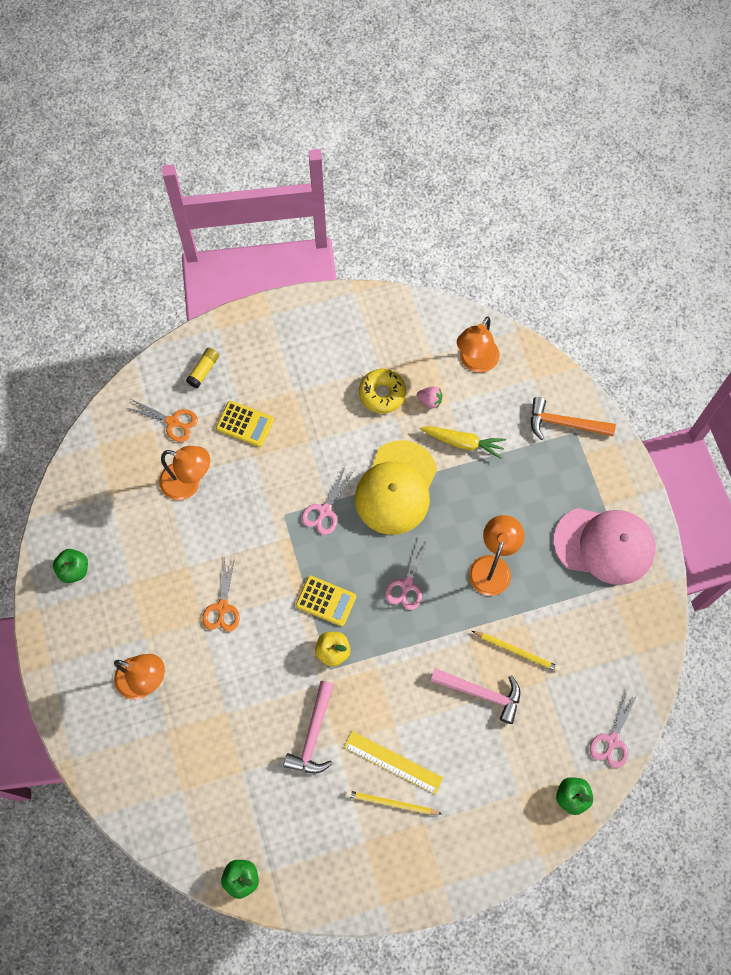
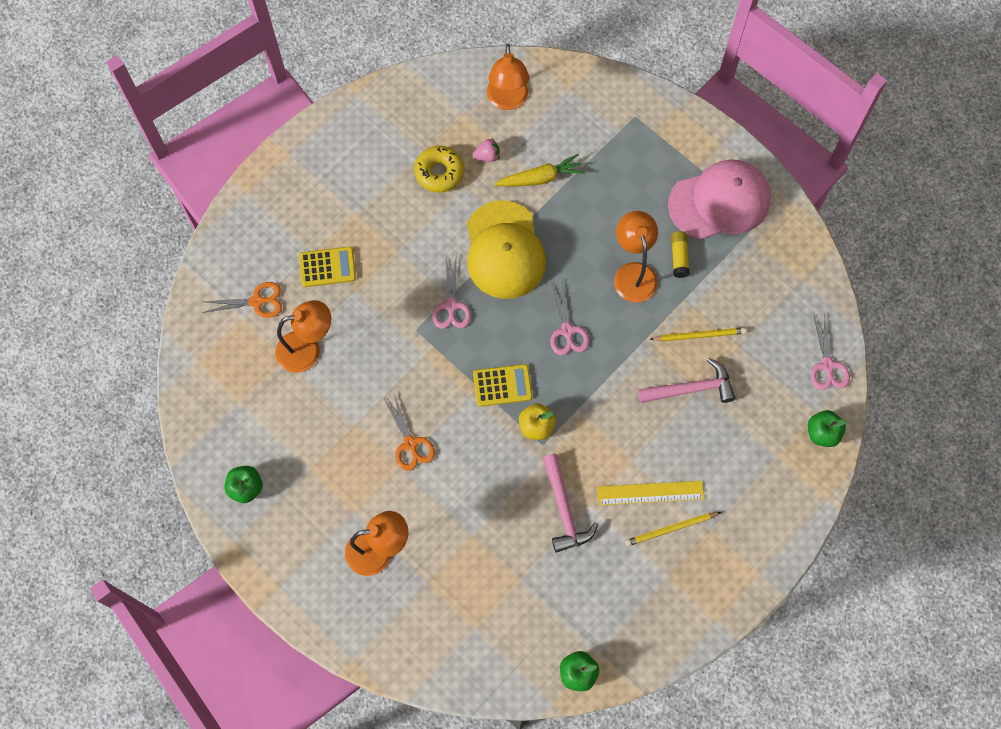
camera: 30 degrees left, 0 degrees up
yellow glue stick [186,348,219,388] -> yellow glue stick moved to [671,231,690,278]
orange hammer [531,397,616,440] -> none

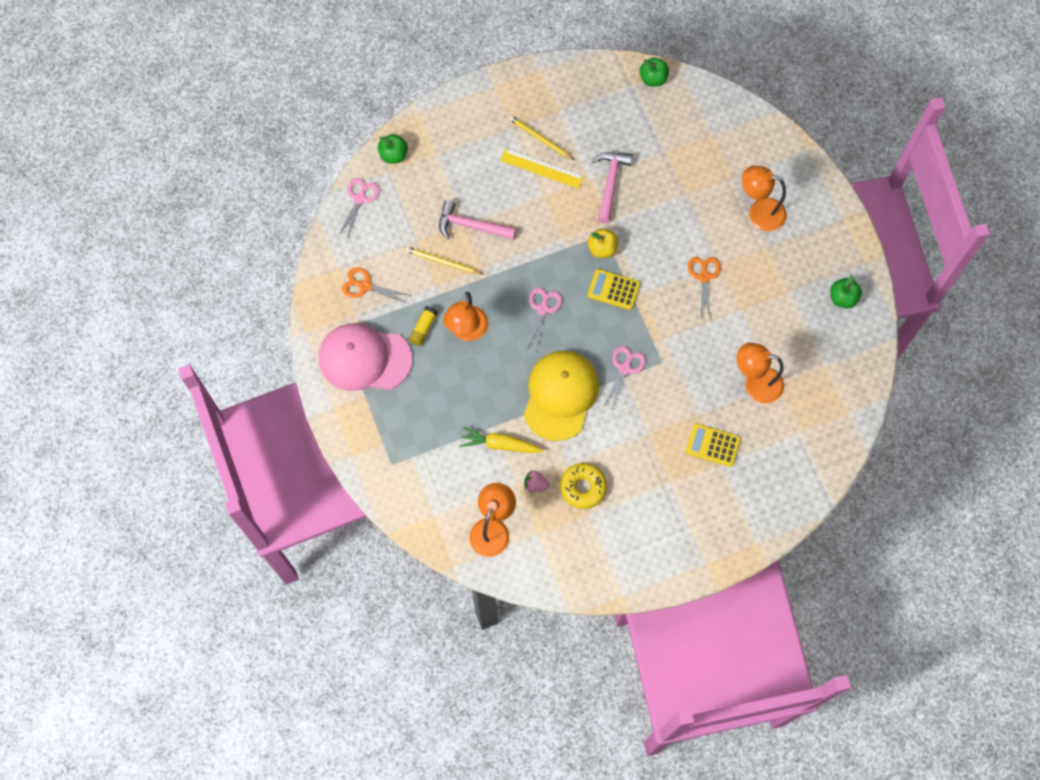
camera: 155 degrees left, 0 degrees up
orange scissors [202,282,282,318] -> orange scissors moved to [342,267,409,304]
yellow pencil [625,512,721,546] -> yellow pencil turned 150 degrees counterclockwise [509,116,574,160]

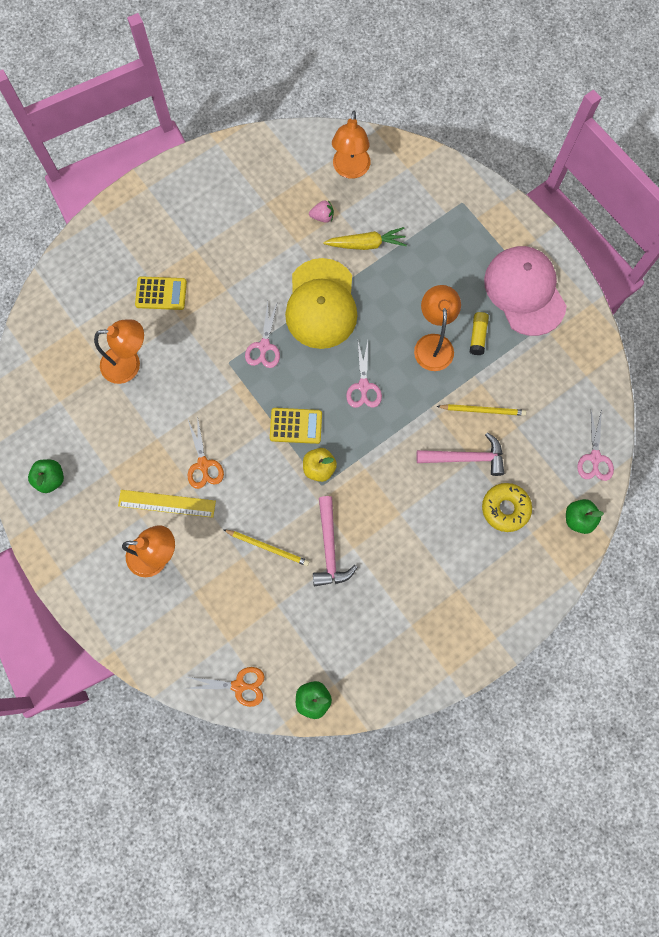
camera: 165 degrees right, 5 degrees up
pink cap [319,323,412,391] -> pink cap turned 105 degrees counterclockwise [484,246,567,336]
orange scissors [342,267,409,304] -> orange scissors moved to [184,667,265,707]
yellow ruler [500,148,584,189] -> yellow ruler moved to [118,490,216,518]
yellow pencil [509,116,574,160] -> yellow pencil moved to [223,529,310,566]
yellow donut [560,463,607,509] -> yellow donut moved to [482,483,532,532]

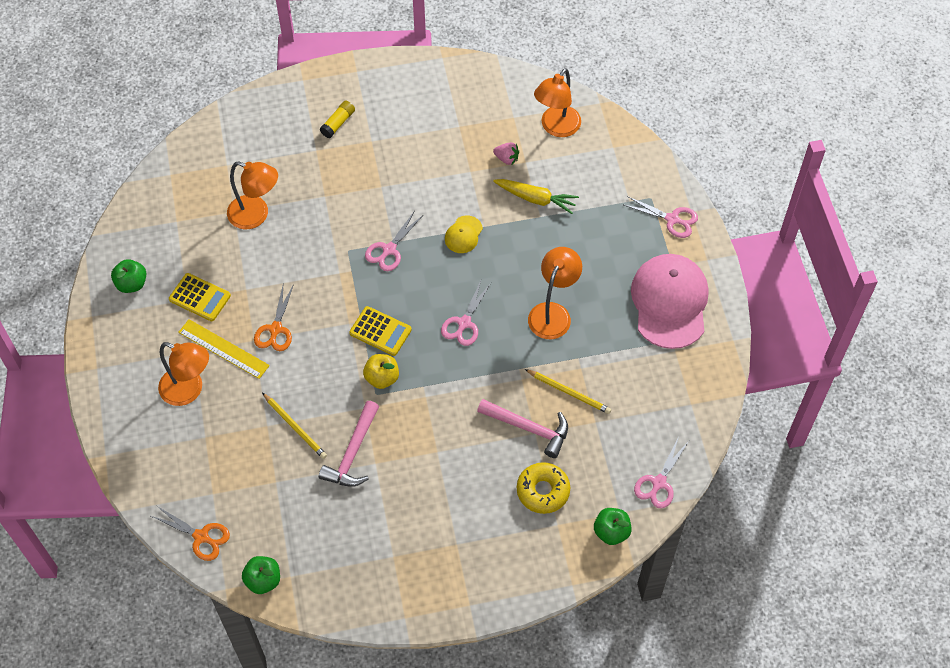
camera: 25 degrees right, 15 degrees down
yellow calculator [135,276,187,310] -> yellow calculator moved to [169,273,231,321]
yellow cap [285,258,358,349] -> yellow cap [445,215,483,253], size x0.44
yellow glue stick [470,312,489,355] -> yellow glue stick moved to [320,101,355,138]
none -> pink scissors [624,196,698,238]

